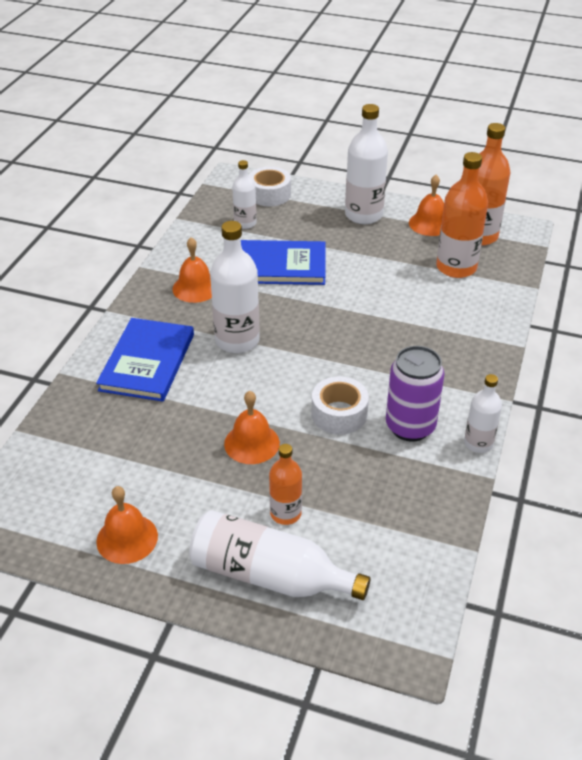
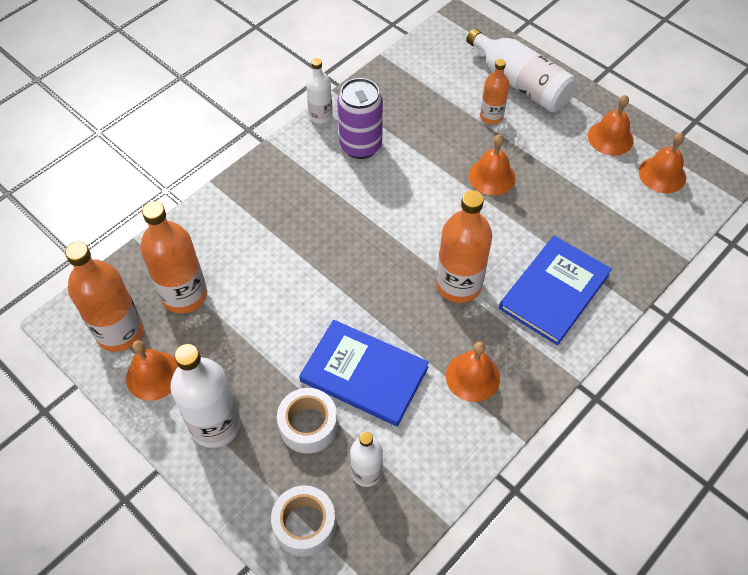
camera: 155 degrees left, 15 degrees up
white bottle [210,221,260,353] -> orange bottle [436,190,492,303]
white tape [312,377,369,434] -> white tape moved to [277,388,338,454]
none -> orange bell [639,132,686,193]

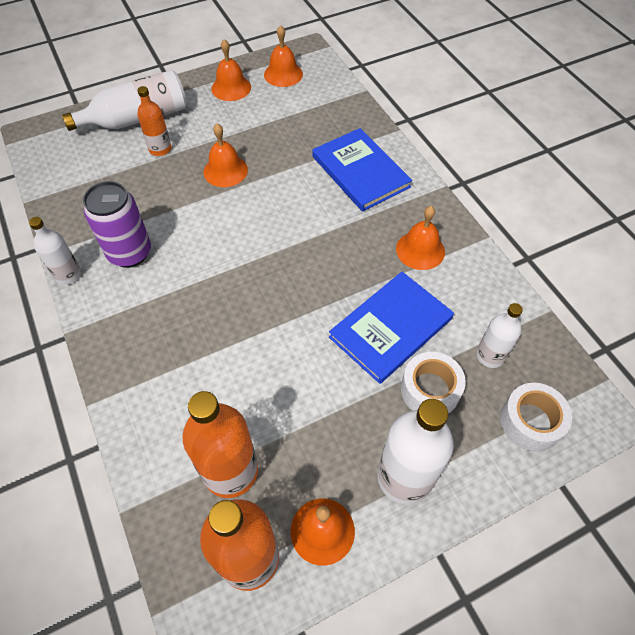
camera: 70 degrees left, 0 degrees up
orange bottle [436,190,492,303] -> none

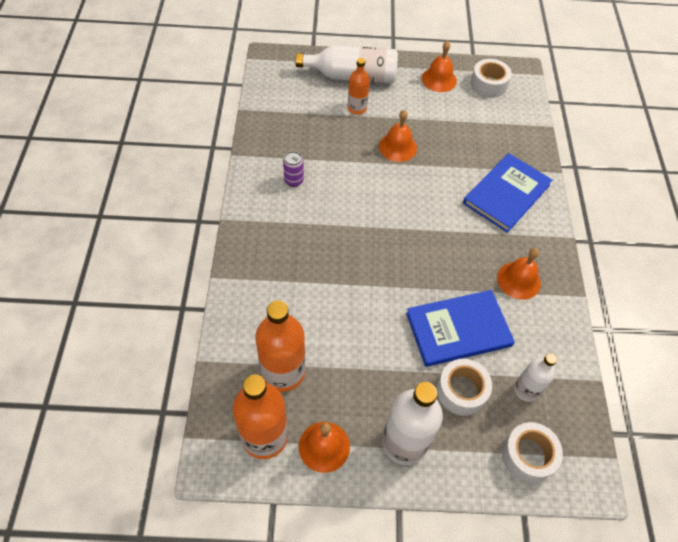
camera: 25 degrees right, 0 degrees up
white bottle [29,217,81,285] -> none
purple can [83,181,151,268] -> purple can [283,151,304,187], size x0.53
orange bell [264,25,303,87] -> white tape [470,59,512,98]
blue book [312,128,412,211] -> blue book turned 45 degrees clockwise [463,153,553,233]

